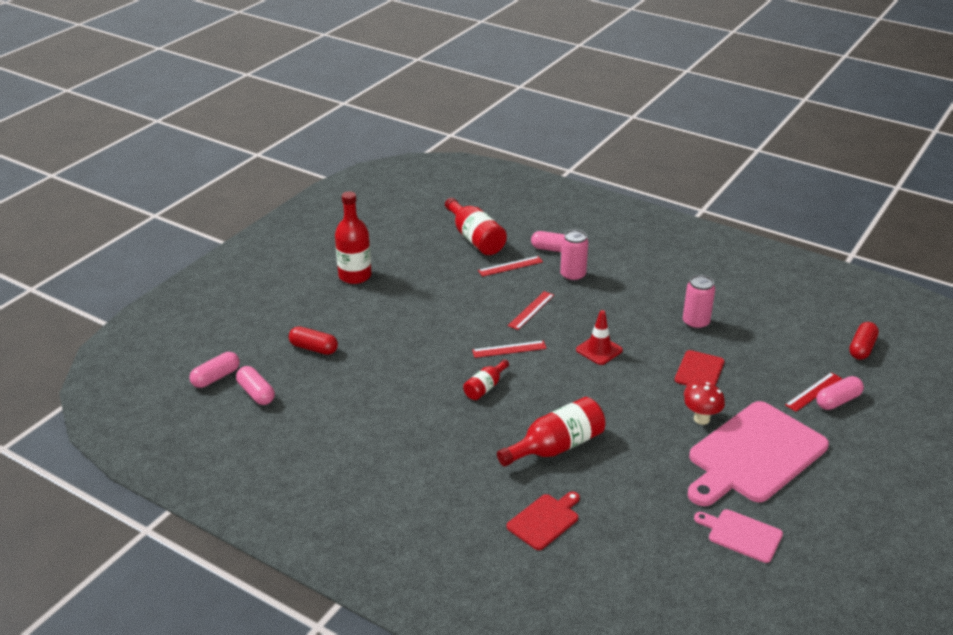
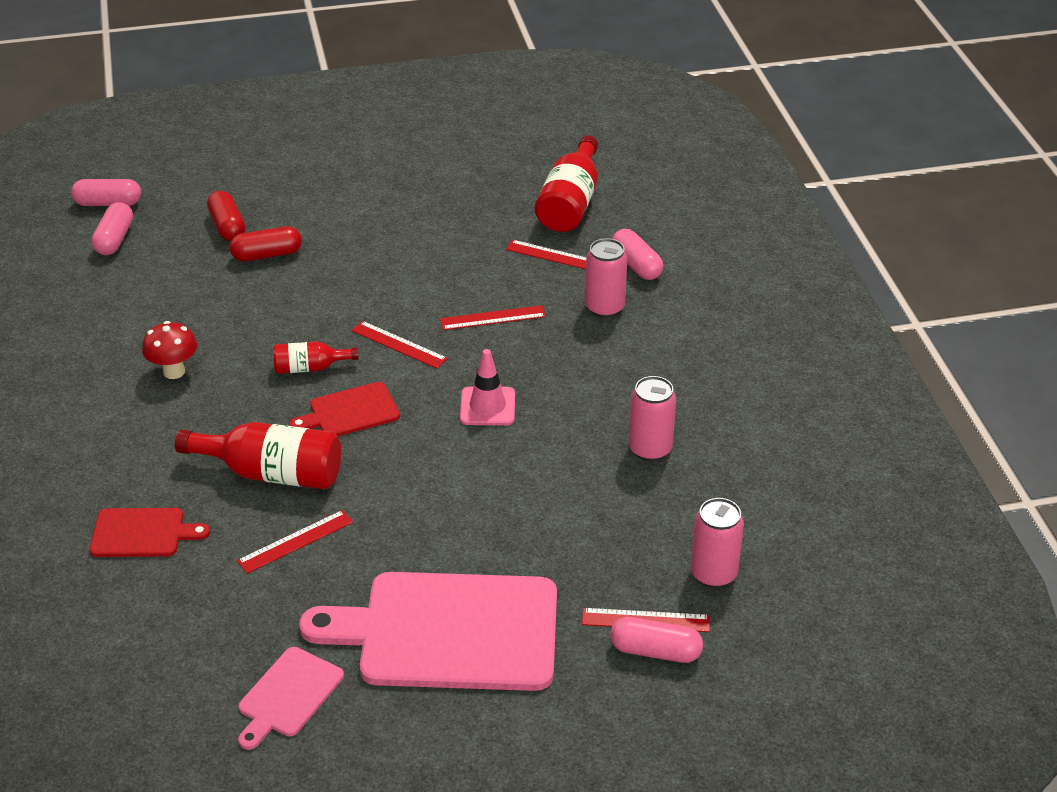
camera: 45 degrees right, 5 degrees up
red bottle [335,191,372,284] -> none
red traffic cone [576,310,623,365] -> pink traffic cone [460,349,515,425]
red cutting board [675,350,725,397] -> red cutting board moved to [289,382,400,436]
red mushroom [684,382,725,425] -> red mushroom moved to [142,321,197,379]
pink cutting board [694,509,783,563] -> pink cutting board turned 135 degrees counterclockwise [238,647,344,750]
red capsule [849,322,879,360] -> red capsule moved to [230,226,302,261]
none -> red ruler [237,510,353,574]
none -> pink can [690,498,744,588]

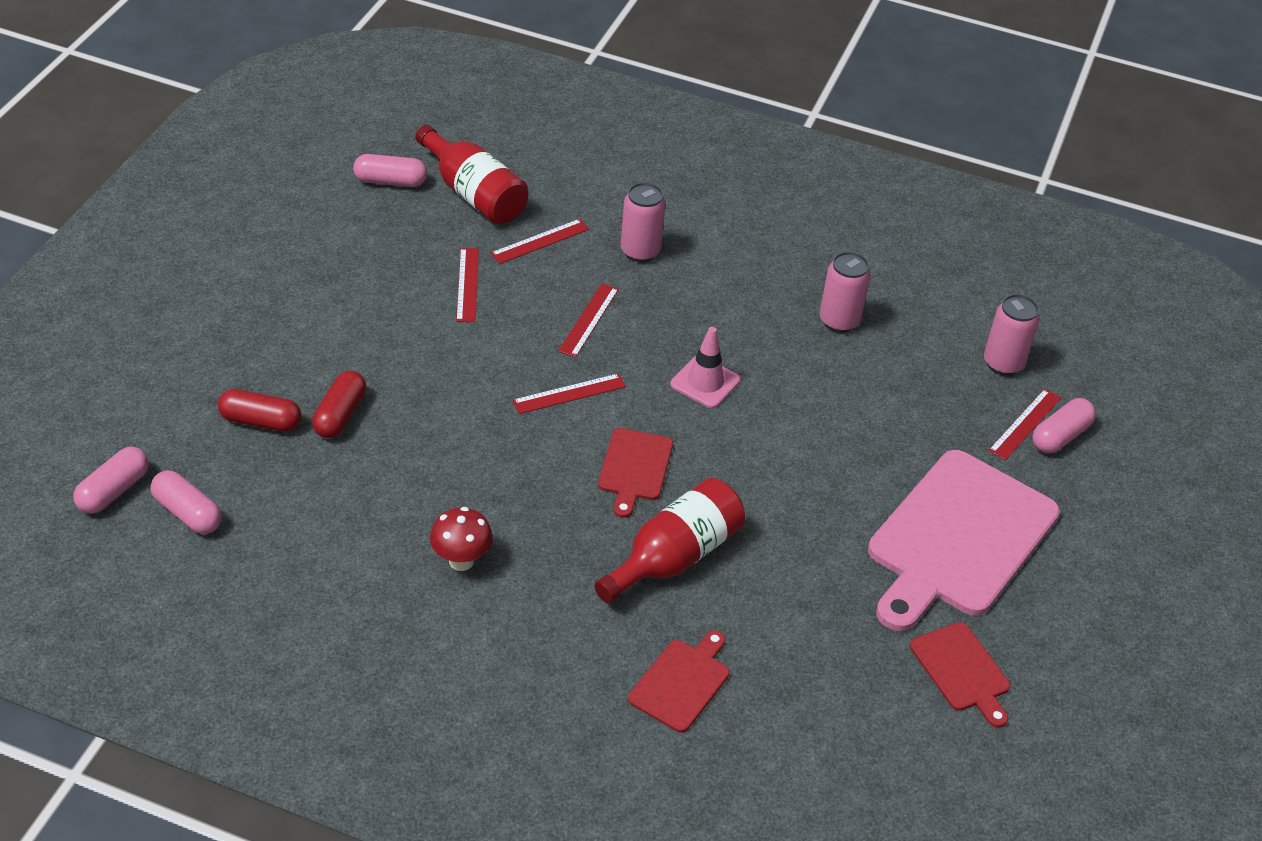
camera: 60 degrees left, 5 degrees up
red ruler [237,510,353,574] -> red ruler moved to [456,248,479,322]
pink cutting board [238,647,344,750] -> red cutting board [910,622,1010,728]
red bottle [273,342,359,374] -> none
pink capsule [612,229,663,280] -> pink capsule moved to [353,154,427,187]

